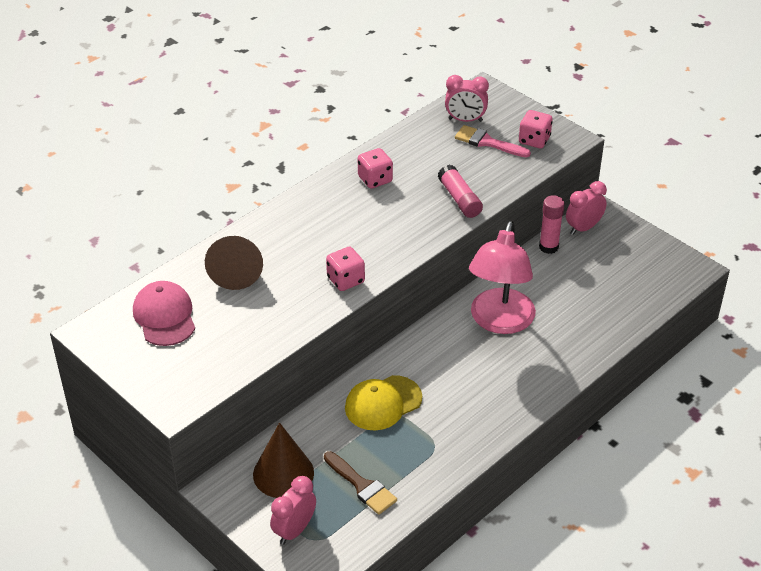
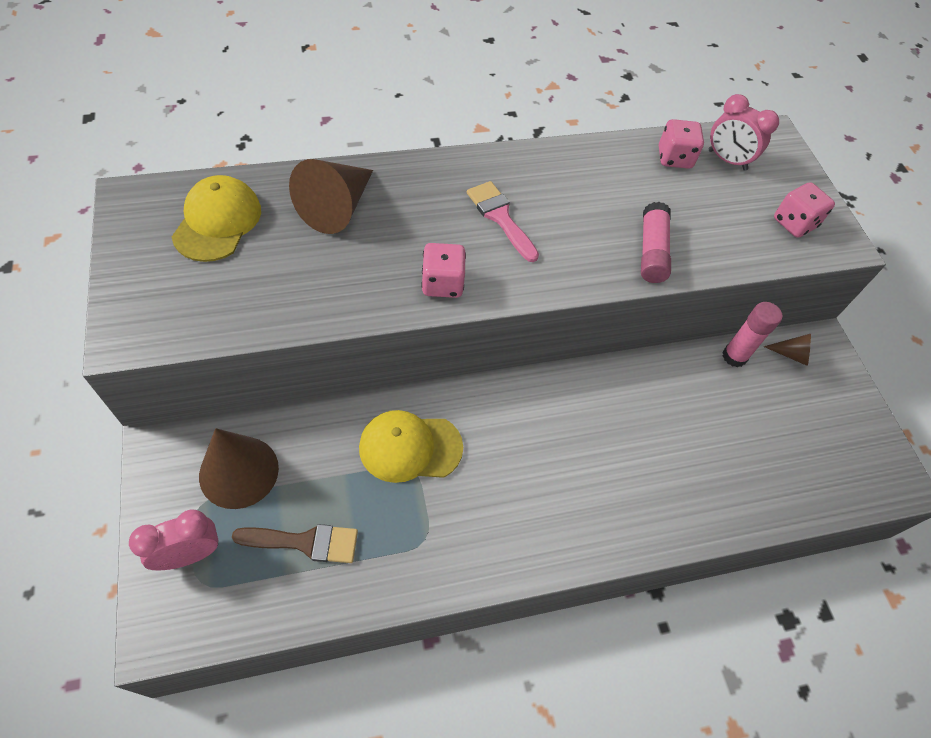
camera: 25 degrees right, 15 degrees up
pink cap [133,281,195,346] -> yellow cap [172,175,261,262]
brown brush [324,451,397,515] -> brown brush turned 75 degrees counterclockwise [232,524,358,563]
pink dice [358,148,393,189] -> pink dice moved to [659,119,704,169]
pink brush [455,125,531,157] -> pink brush moved to [467,181,539,262]
pink lamp [469,221,536,334] -> none
pink clock [566,181,607,235] -> brown cone [763,334,811,366]

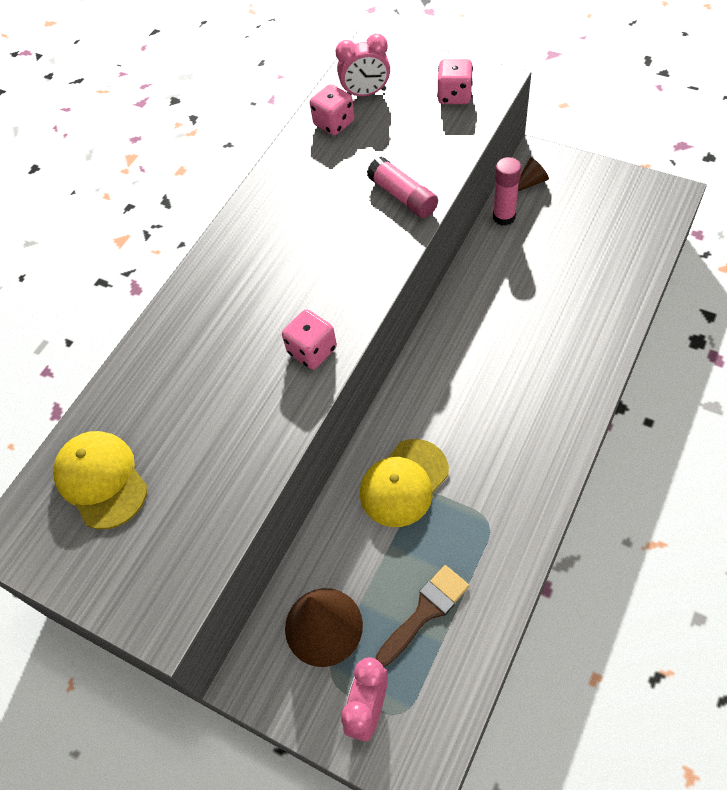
camera: 35 degrees left, 0 degrees up
brown cone [289,159,373,234] -> none
pink brush [467,181,539,262] -> none

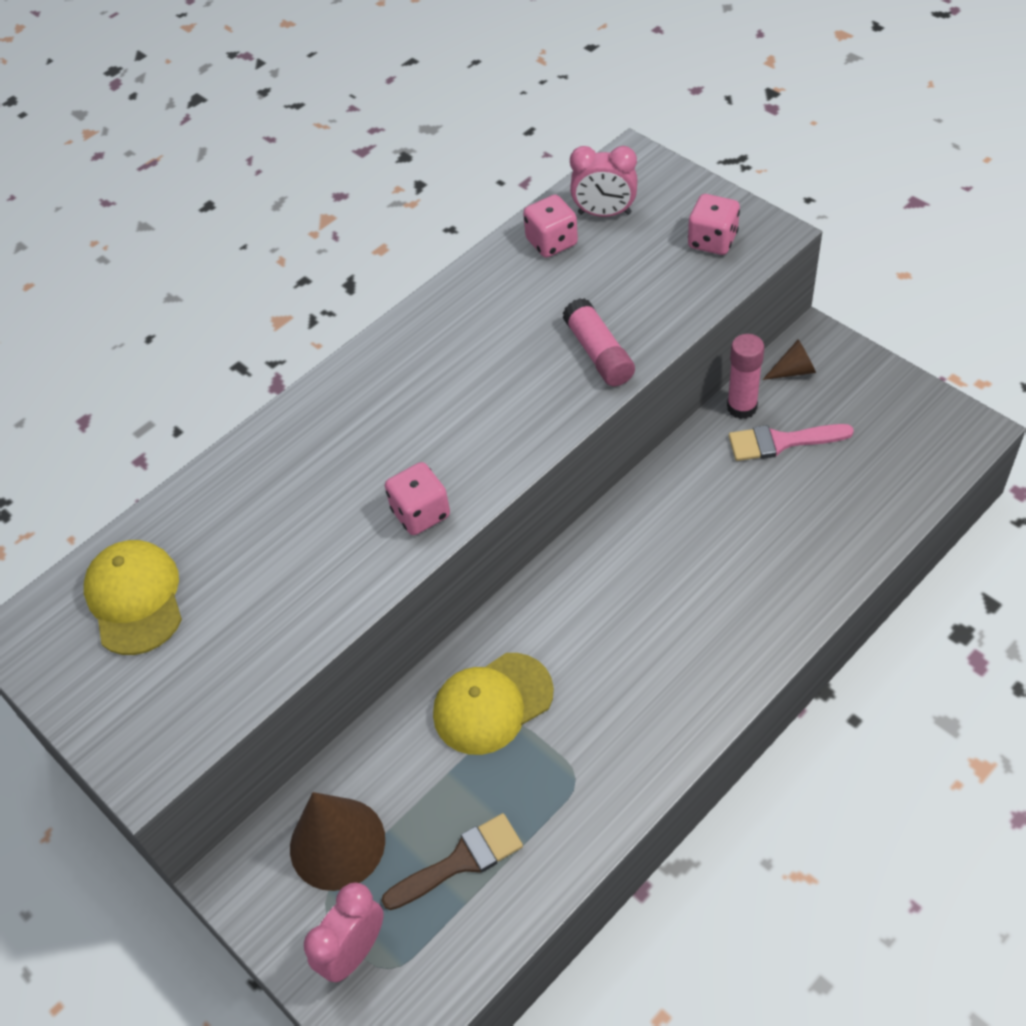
camera: 15 degrees right, 5 degrees down
none -> pink brush [729,424,854,461]

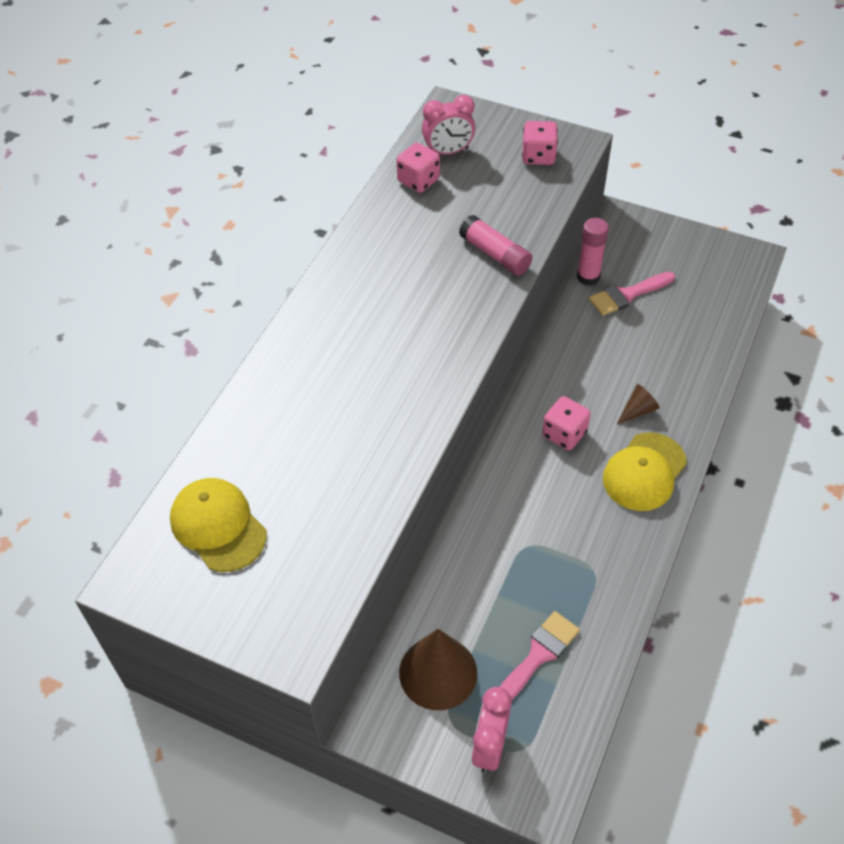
camera: 25 degrees left, 0 degrees up
brown brush [381,813,523,910] -> pink brush [500,611,580,701]
pink dice [385,462,450,535] -> pink dice moved to [542,396,591,450]
yellow cap [433,653,554,755] -> yellow cap moved to [603,432,687,511]
brown cone [762,339,816,380] -> brown cone moved to [617,384,660,424]

